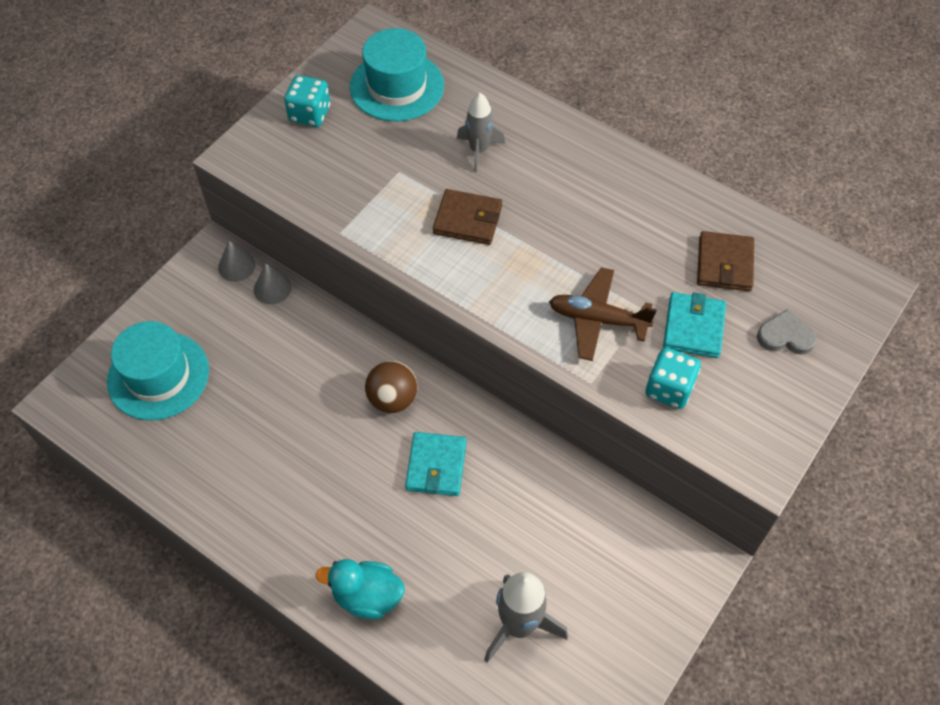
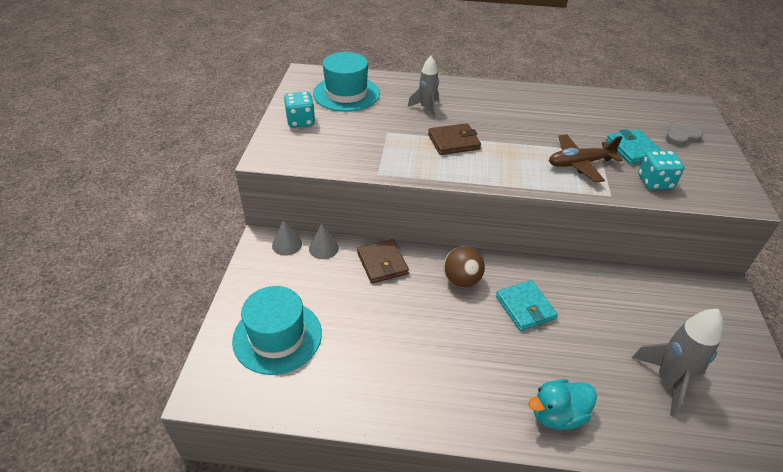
camera: 30 degrees left, 15 degrees down
brown wallet [697,231,754,291] -> brown wallet moved to [357,239,409,284]

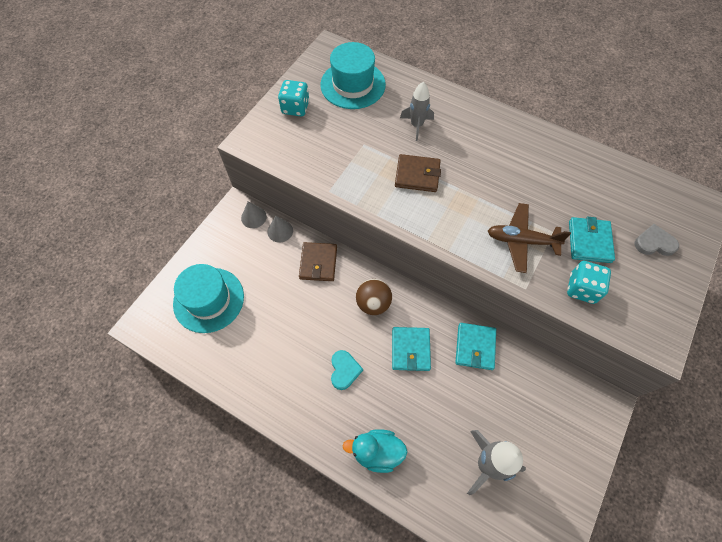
camera: 25 degrees right, 20 degrees up
none -> turquoise heart [331,350,363,390]
none -> turquoise wallet [455,323,496,370]

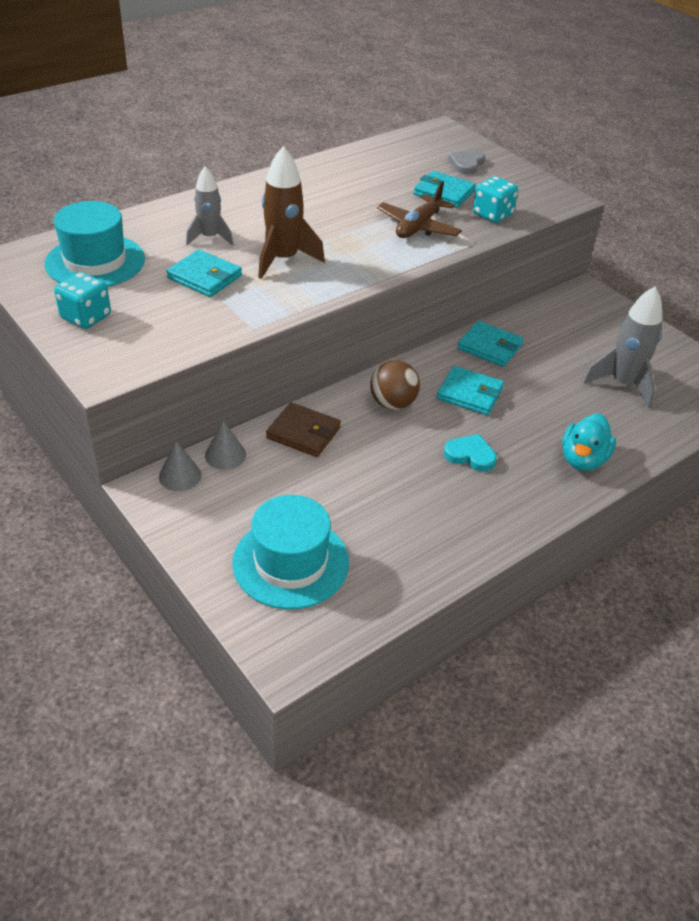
camera: 70 degrees left, 20 degrees down
brown wallet [395,154,441,192] -> brown rocket [258,146,325,279]
none -> turquoise wallet [166,249,242,297]

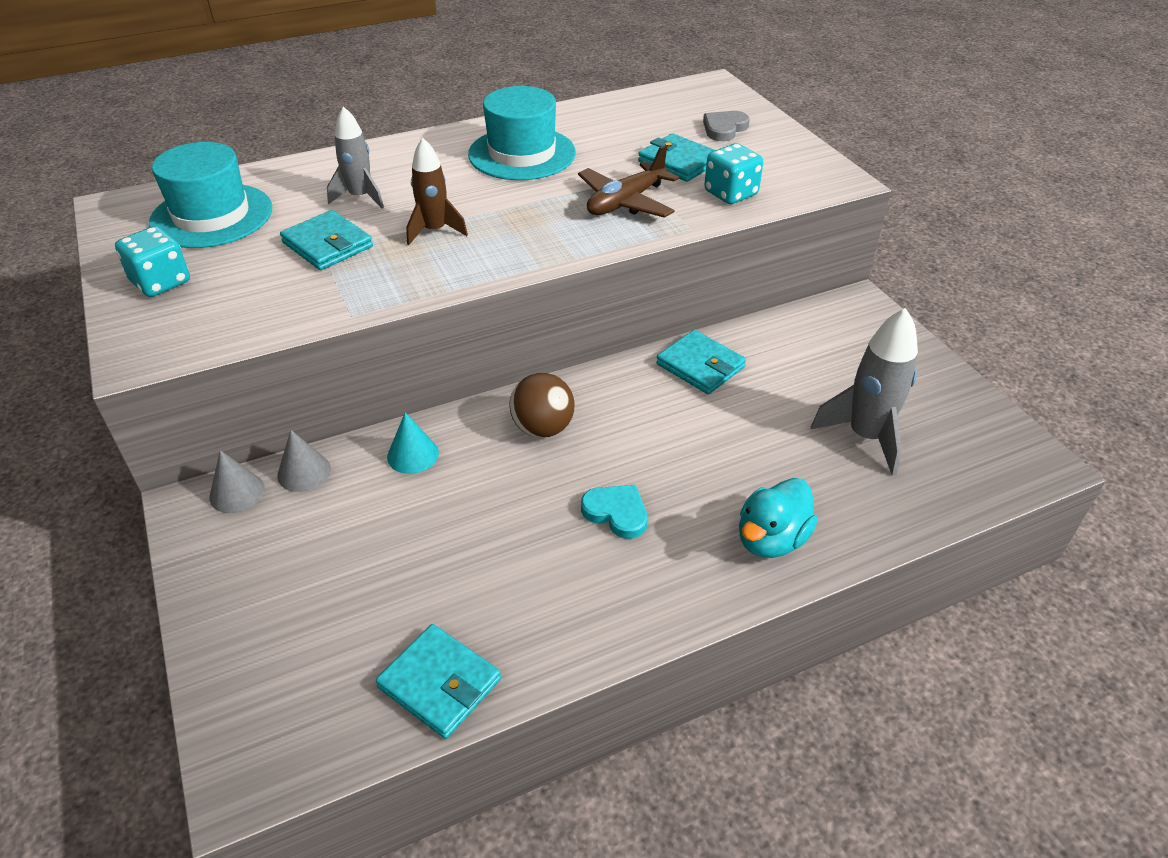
camera: 15 degrees right, 0 degrees up
turquoise hat [232,495,349,609] -> turquoise hat moved to [468,86,576,180]
brown rocket [258,146,325,279] -> brown rocket [406,138,468,245], size x0.66
brown wallet [266,402,341,457] -> turquoise cone [387,413,439,474]
turquoise wallet [436,366,504,415] -> turquoise wallet moved to [376,624,501,739]

